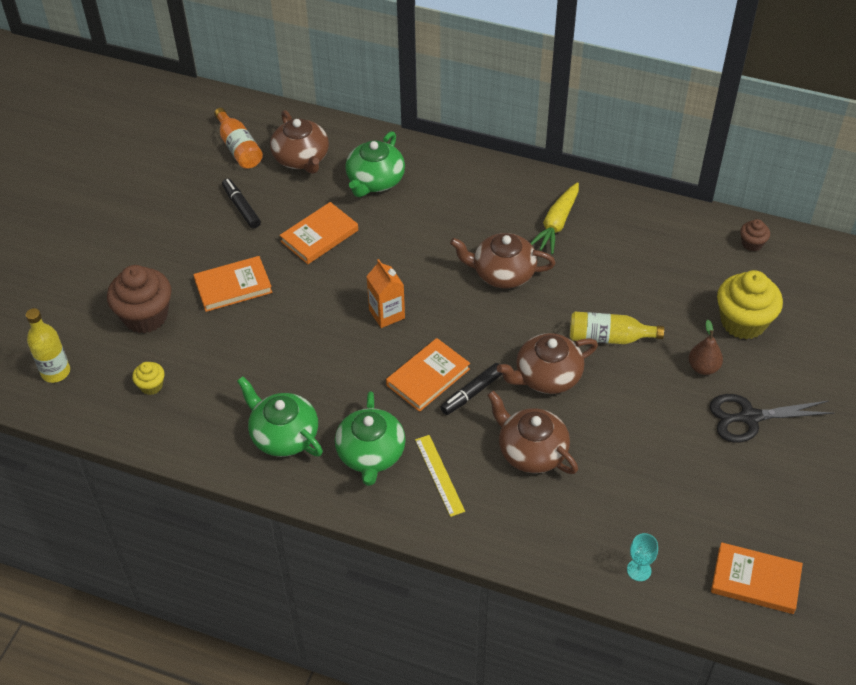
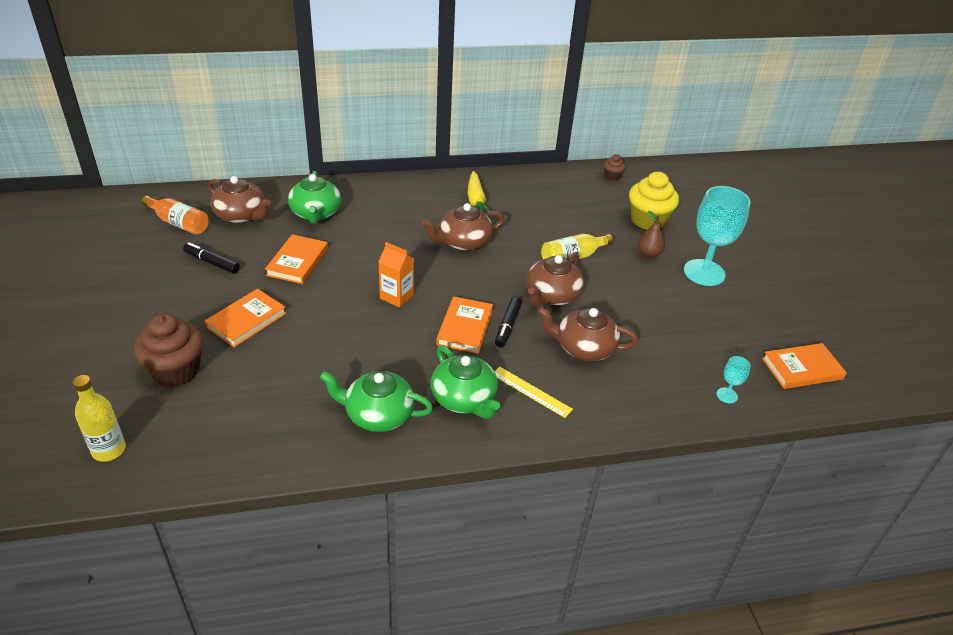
camera: 35 degrees left, 10 degrees down
yellow cupcake [132,362,165,395] -> none
black scissors [710,394,834,443] -> turquoise goblet [684,186,750,286]

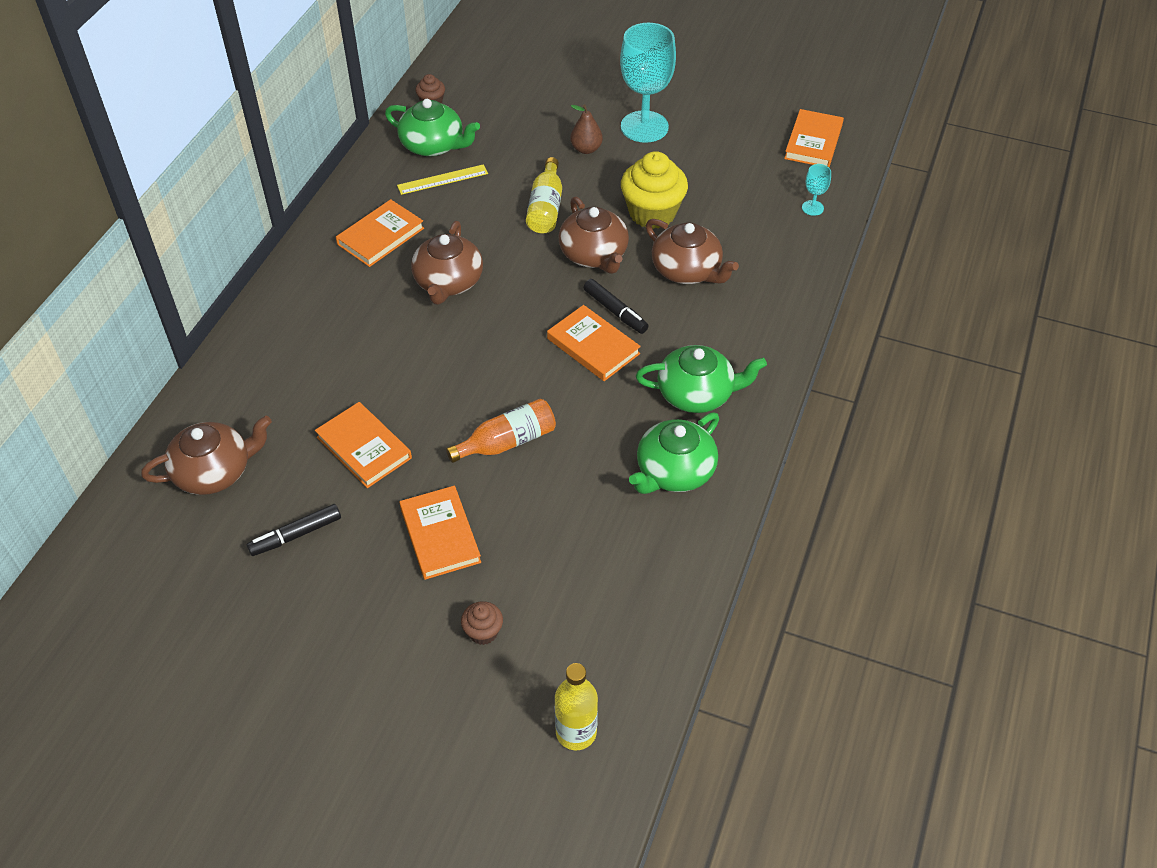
camera: 55 degrees left, 10 degrees up
brown cupcake [134,314,203,387] -> brown cupcake [461,601,503,645], size x0.48
orange bottle [142,196,208,235] -> orange bottle moved to [446,398,556,463]
green teapot [288,171,341,224] -> green teapot moved to [385,99,480,156]
orange carton [379,242,414,308] -> none
yellow carrot [467,171,493,218] -> orange book [336,199,424,267]
yellow ruler [494,367,573,418] -> yellow ruler moved to [397,164,488,195]
brown teapot [537,306,638,361] -> brown teapot turned 90 degrees counterclockwise [646,219,739,284]
yellow cupcake [629,172,679,230] -> yellow cupcake moved to [621,151,688,229]

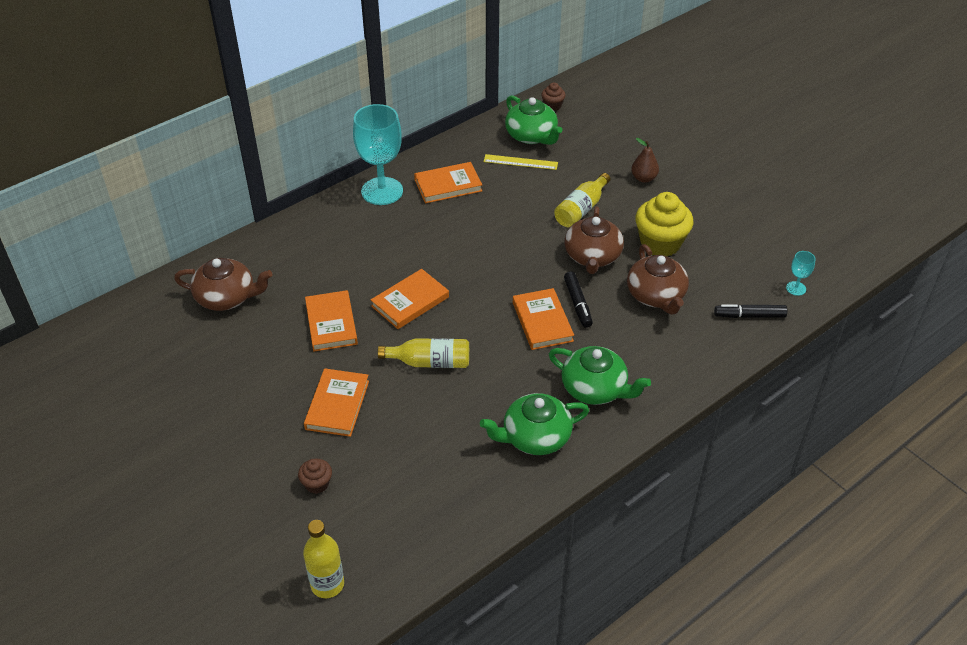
camera: 30 degrees right, 5 degrees down
black marker [247,504,341,556] -> black marker moved to [714,304,787,318]
brown teapot [411,221,483,305] -> none
orange bottle [446,398,556,463] -> yellow bottle [378,338,469,368]
turquoise goblet [620,23,676,143] -> turquoise goblet moved to [353,104,403,205]
orange book [784,109,844,167] -> orange book moved to [371,269,449,329]

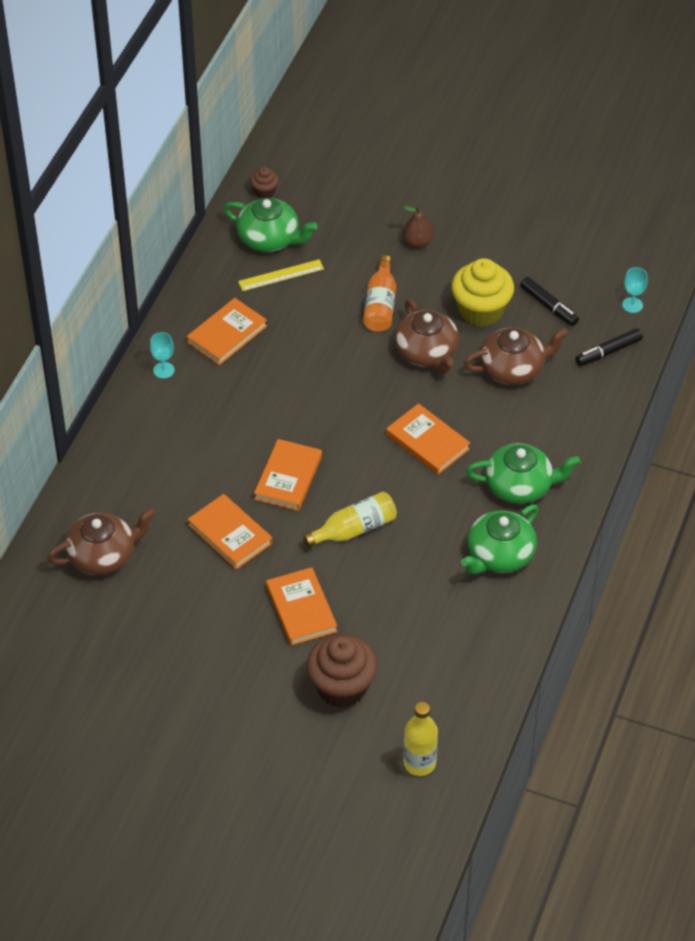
camera: 30 degrees left, 5 degrees up
brown cupcake [298,459,332,494] -> brown cupcake [306,634,377,708], size x2.06
turquoise goblet [353,104,403,205] -> turquoise goblet [150,332,175,379], size x0.43
yellow bottle [554,173,610,228] -> orange bottle [363,255,396,332]
black marker [564,272,593,328] -> black marker moved to [520,277,579,326]
brown teapot [627,244,689,315] -> brown teapot turned 60 degrees counterclockwise [463,327,569,385]

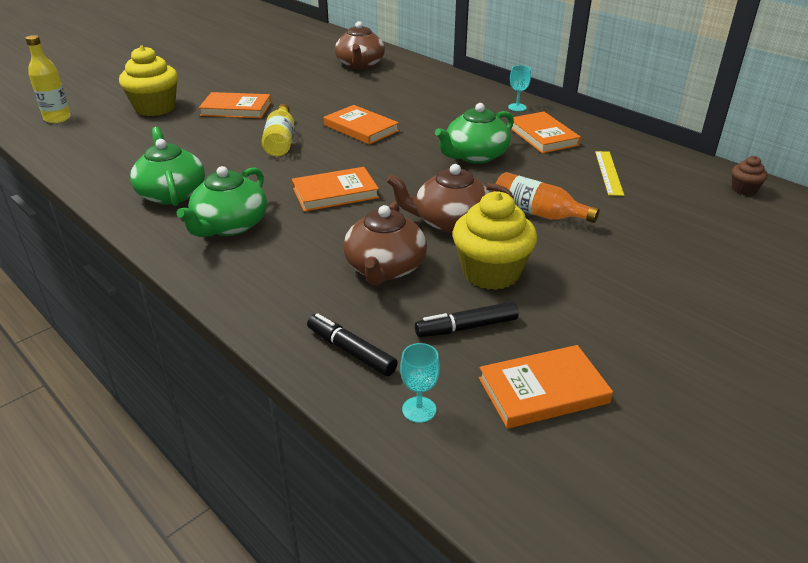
camera: 115 degrees right, 15 degrees down
orange book [187,494,272,570] -> orange book moved to [479,345,613,429]
green teapot [223,198,317,252] -> green teapot moved to [435,103,514,164]
brown cupcake [306,634,377,708] -> yellow cupcake [119,45,178,116]
brown pear [402,205,433,248] -> none
black marker [576,328,643,366] -> black marker turned 45 degrees counterclockwise [307,313,398,376]

